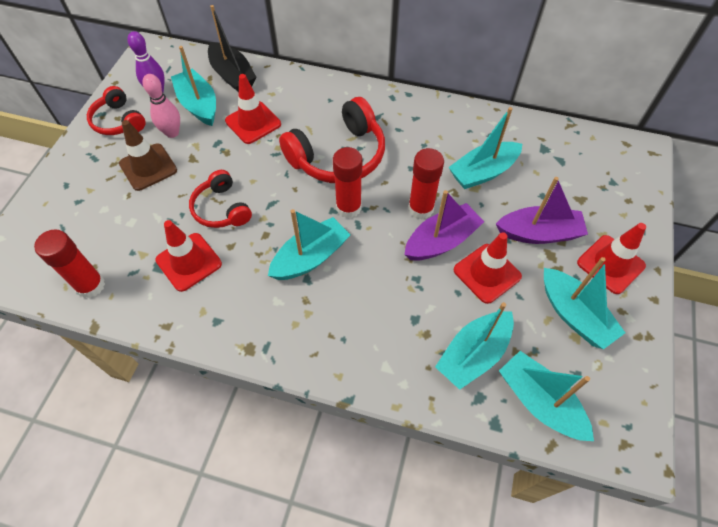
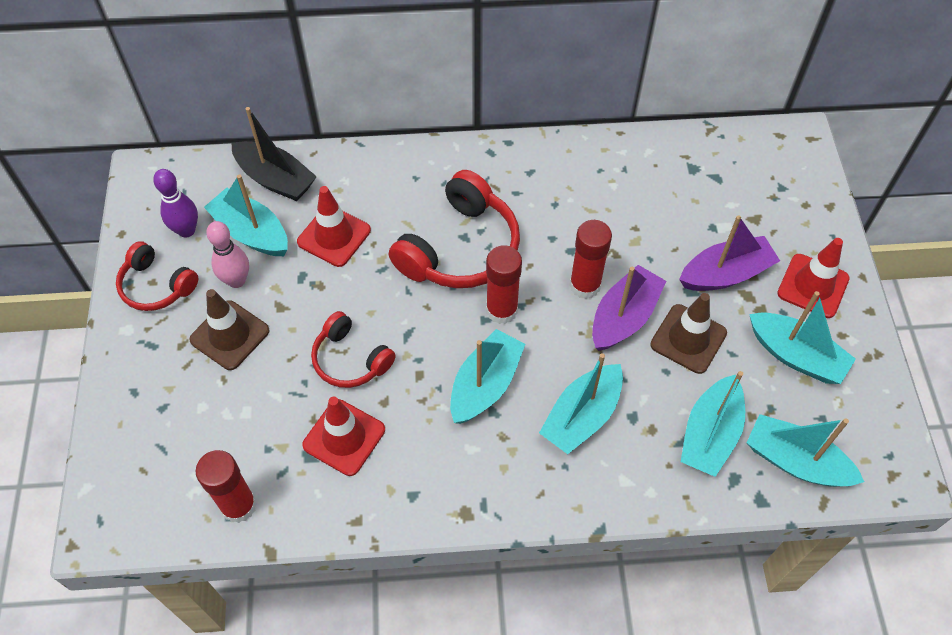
camera: 20 degrees left, 0 degrees up
turquoise boat [448,107,522,189] -> turquoise boat moved to [539,353,623,454]
red traffic cone [454,232,522,304] -> brown traffic cone [650,293,727,374]

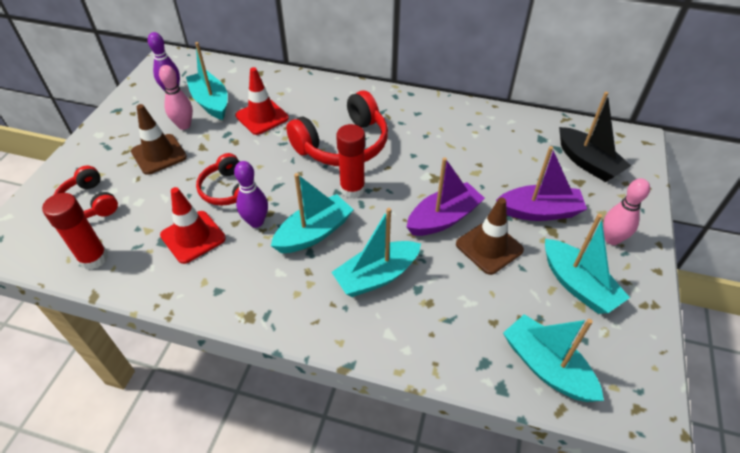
camera: 20 degrees right, 10 degrees down
red headphones [116,241,198,311] -> red headphones moved to [54,165,118,218]
black boat [231,107,317,201] -> black boat moved to [559,92,631,182]
red glue stick [569,220,612,299] -> none
turquoise boat [681,371,745,477] -> none
red traffic cone [777,238,850,318] -> pink bowling pin [603,178,650,245]
none -> purple bowling pin [234,161,268,228]

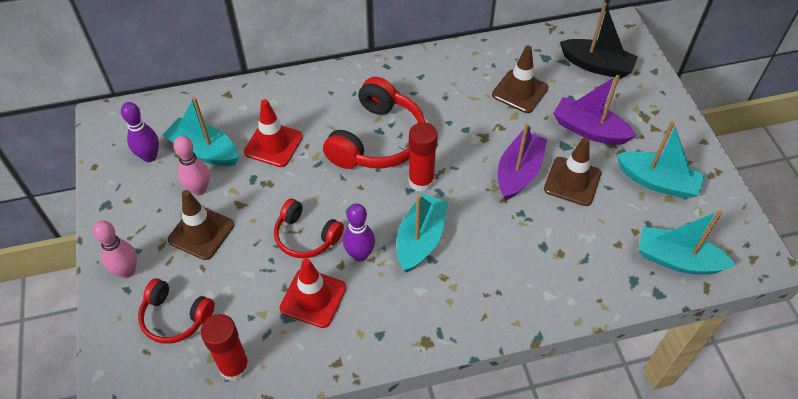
camera: 30 degrees left, 5 degrees up
turquoise boat [331,208,421,297] -> none
purple boat [496,146,587,221] -> purple boat turned 120 degrees counterclockwise [553,75,636,145]
pink bowling pin [603,178,650,245] -> pink bowling pin moved to [93,220,137,278]
none -> brown traffic cone [492,45,548,113]

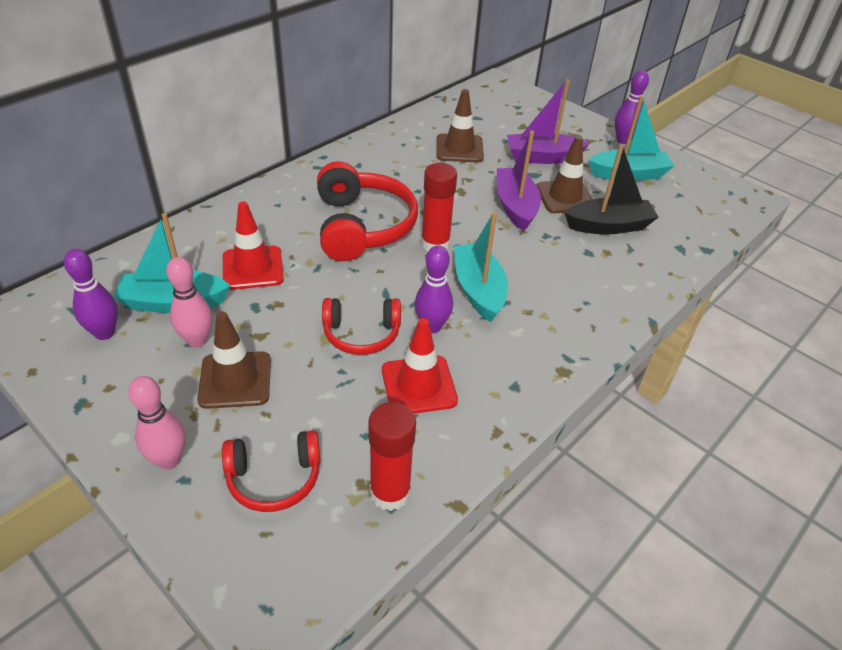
camera: 35 degrees left, 10 degrees down
black boat [560,3,638,79] -> black boat moved to [565,144,658,235]
turquoise boat [639,210,736,275] -> none
none -> purple bowling pin [615,70,649,144]

